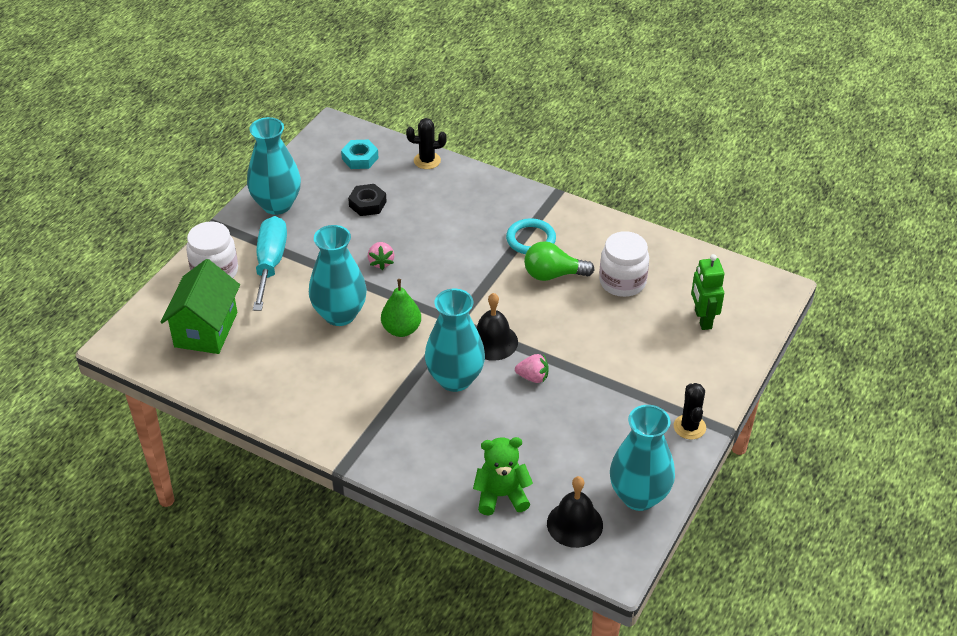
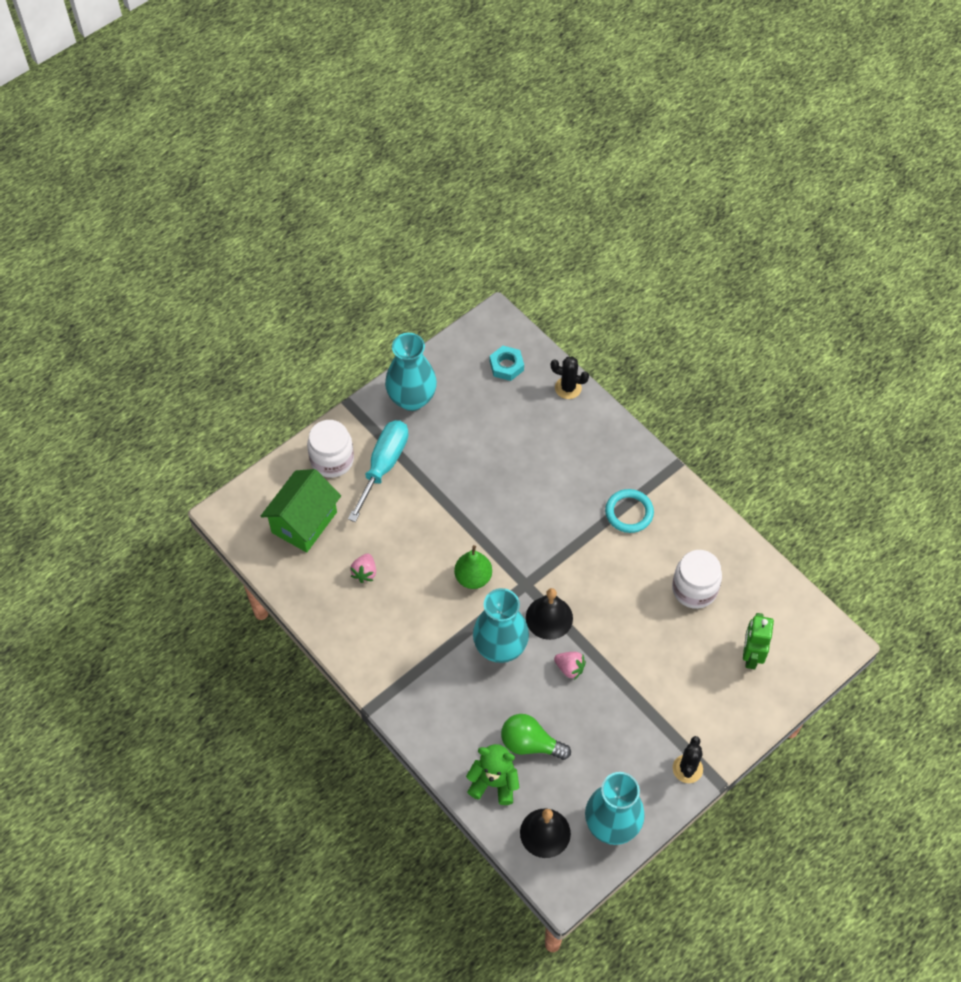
camera: 20 degrees right, 15 degrees up
turquoise vase [309,225,367,326] -> none
black nut [348,184,387,216] -> none
pink strawberry [368,242,394,270] -> pink strawberry moved to [350,553,376,583]
green light bulb [524,241,595,281] -> green light bulb moved to [501,714,571,760]

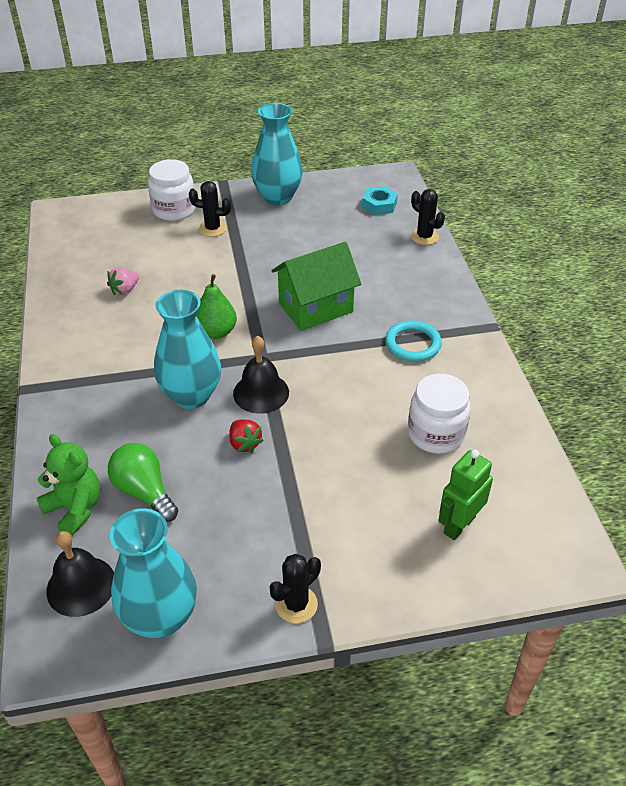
camera: 30 degrees right, 15 degrees down
green house [261,469,341,553] -> green house moved to [272,242,361,331]
turquoise screwdriver [348,420,408,522] -> black cactus [189,181,231,237]
pink strawberry [554,652,586,680] -> red strawberry [229,419,264,453]

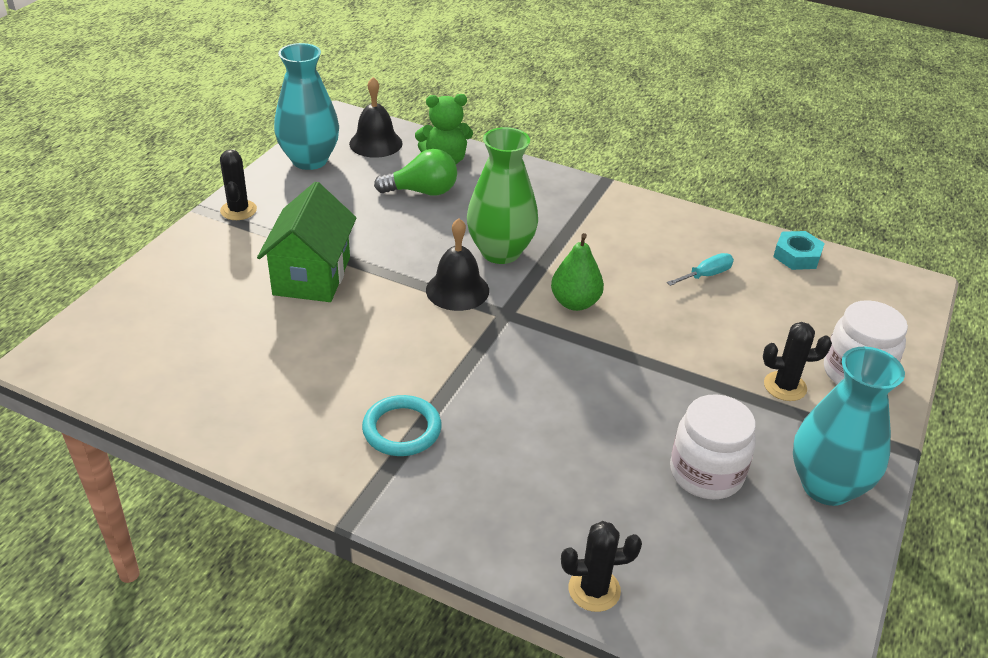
camera: 125 degrees right, 5 degrees down
pink strawberry [107,267,139,295] -> turquoise screwdriver [667,253,734,286]
turquoise vase [154,290,221,409] -> green vase [467,127,538,264]
black cactus [189,181,231,237] -> black cactus turned 45 degrees clockwise [763,322,832,401]
red strawberry [229,419,264,453] -> none
green house [272,242,361,331] -> green house moved to [257,182,357,302]
turquoise nut [362,186,398,215] -> turquoise nut moved to [773,231,825,270]
white jar [408,374,471,454] -> white jar moved to [670,394,756,499]
green robot [438,449,493,540] -> none

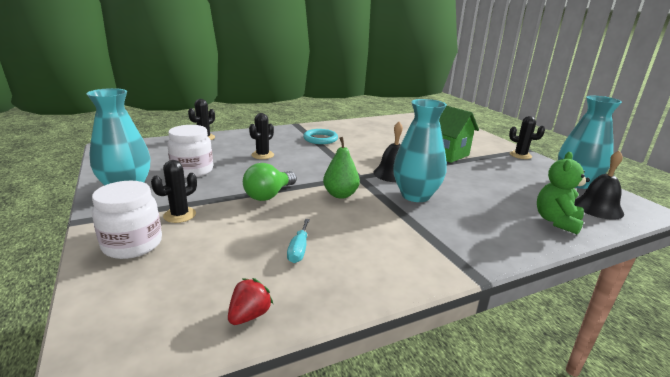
camera: 130 degrees right, 15 degrees down
green light bulb [374,149,457,196] -> green light bulb moved to [243,163,297,201]
green vase [467,127,538,264] -> turquoise vase [393,99,447,202]
turquoise nut [773,231,825,270] -> red strawberry [228,278,273,325]
none -> black cactus [249,113,274,159]

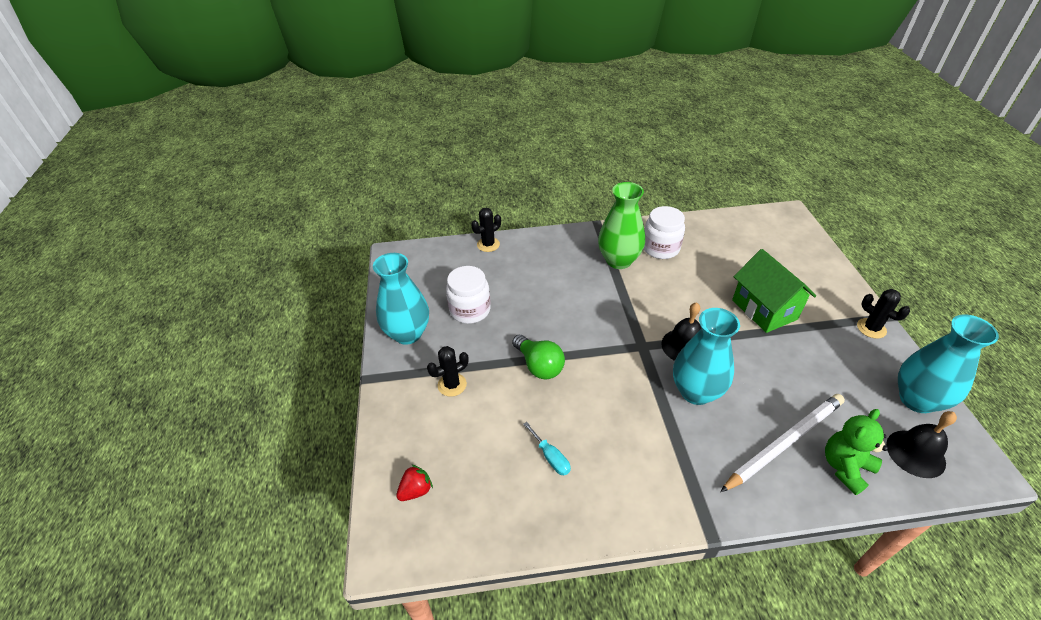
camera: 20 degrees right, 20 degrees up
white jar [92,181,162,259] -> white jar moved to [643,206,685,259]
red strawberry [228,278,273,325] -> red strawberry moved to [396,464,433,501]
green light bulb [243,163,297,201] -> green light bulb turned 90 degrees counterclockwise [512,335,565,379]
black cactus [249,113,274,159] -> none
turquoise screwdriver [287,219,310,263] -> turquoise screwdriver turned 60 degrees counterclockwise [523,422,571,475]
turquoise ring [303,129,338,144] -> green vase [598,182,645,269]
green pear [323,137,360,199] -> none
none -> white pencil [720,394,845,492]

